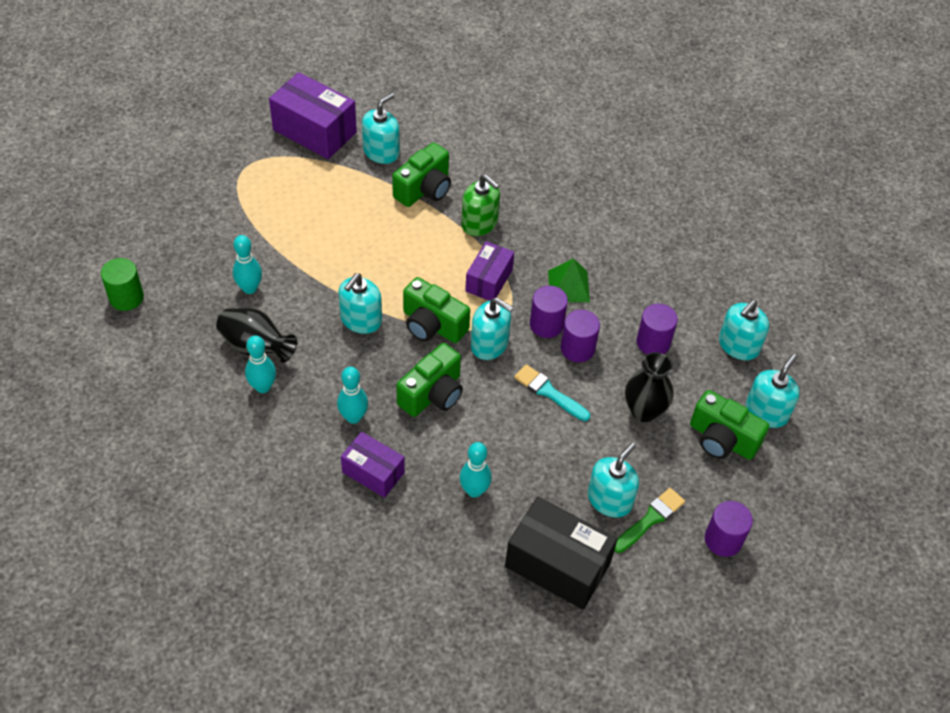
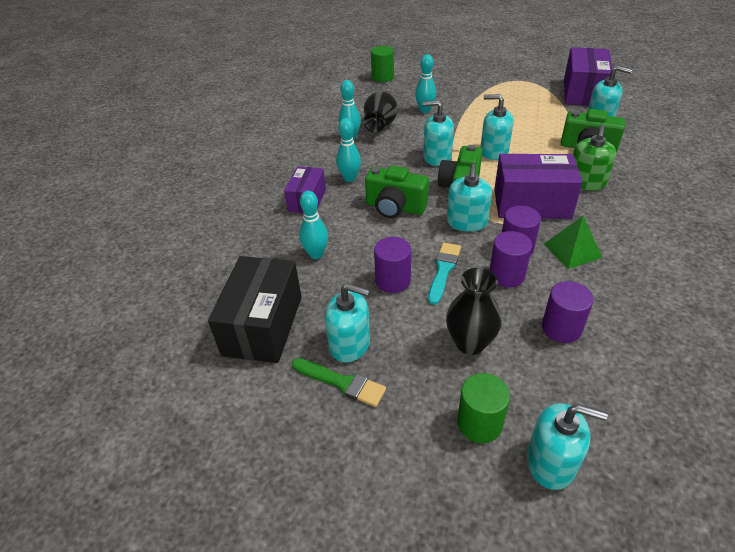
camera: 75 degrees right, 10 degrees down
purple box [465,241,514,301] -> purple box [494,154,583,219], size x1.64
green camera [690,390,769,460] -> green cylinder [457,373,510,443]
purple cylinder [705,501,753,557] -> purple cylinder moved to [374,237,411,293]
turquoise soap dispenser [719,300,769,360] -> turquoise soap dispenser moved to [480,94,514,160]

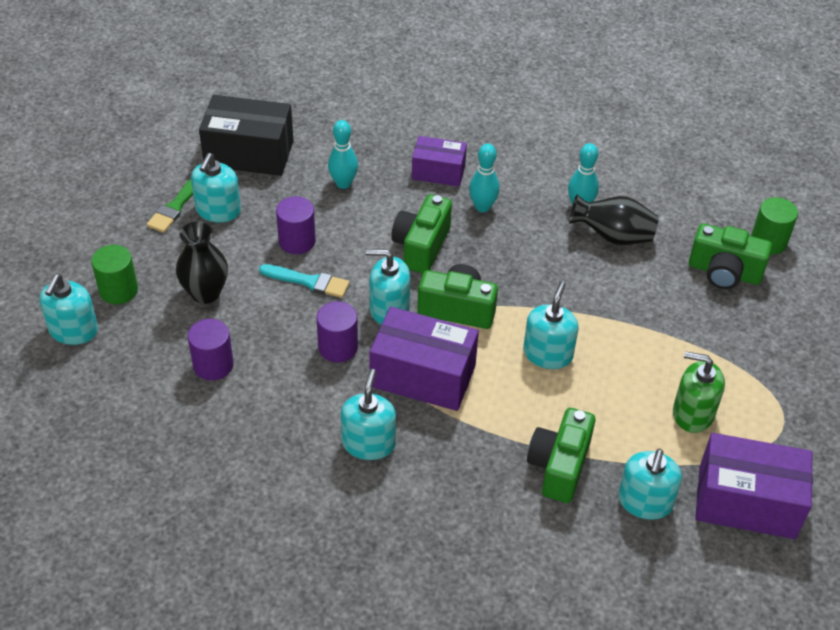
camera: 85 degrees right, 5 degrees up
turquoise bowling pin [415,54,436,113] -> none
turquoise soap dispenser [422,100,454,166] -> turquoise soap dispenser moved to [341,369,396,460]
purple cylinder [489,231,532,288] -> none
purple box [494,154,583,219] -> purple box turned 75 degrees counterclockwise [369,307,479,411]
green pyramid [544,216,603,269] -> none
green soap dispenser [573,125,616,191] -> green soap dispenser moved to [673,351,725,433]
none -> green camera [689,223,772,289]

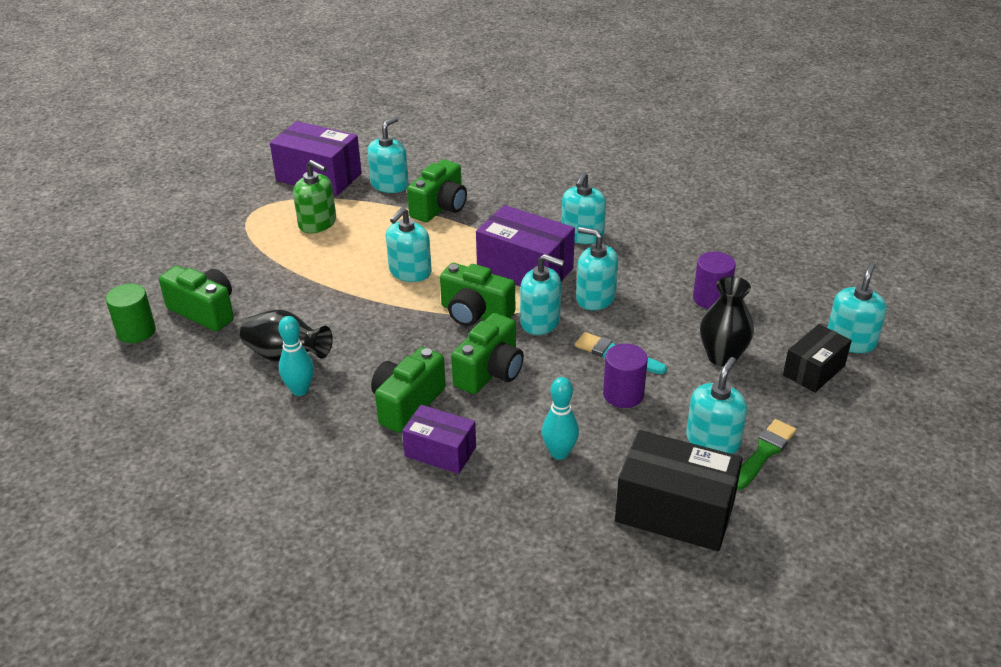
camera: 165 degrees left, 10 degrees down
green cylinder [91,245,138,304] -> black box [783,324,852,393]
purple cylinder [317,301,358,363] -> turquoise soap dispenser [576,227,618,311]
turquoise bowling pin [469,144,500,212] -> green camera [371,347,446,433]

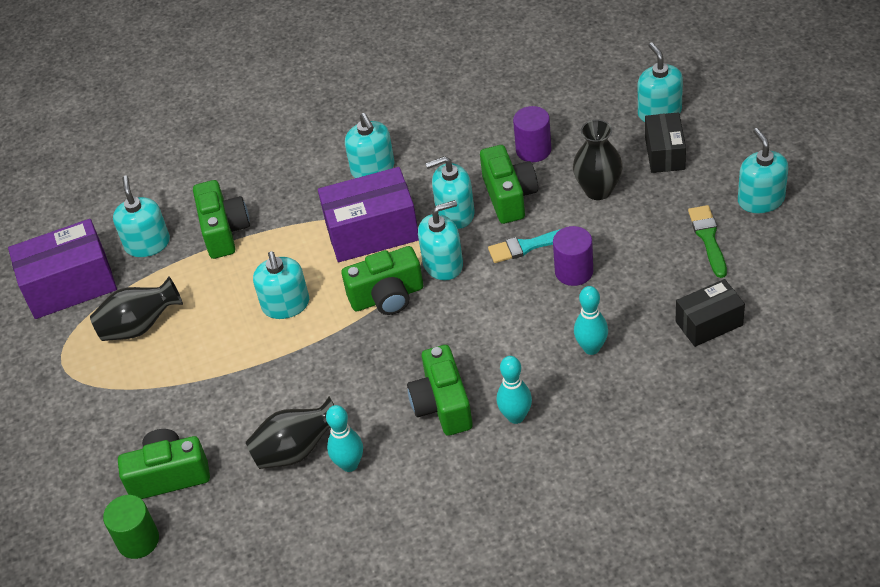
camera: 40 degrees left, 10 degrees up
green soap dispenser [293,160,336,233] -> black vase [90,277,183,341]
purple box [402,405,476,474] -> turquoise bowling pin [497,356,532,424]
green camera [451,313,524,394] -> green camera moved to [480,145,538,224]
black box [615,430,743,551] -> black box [675,279,745,347], size x0.61
turquoise soap dispenser [686,357,747,454] -> turquoise soap dispenser moved to [738,128,788,213]

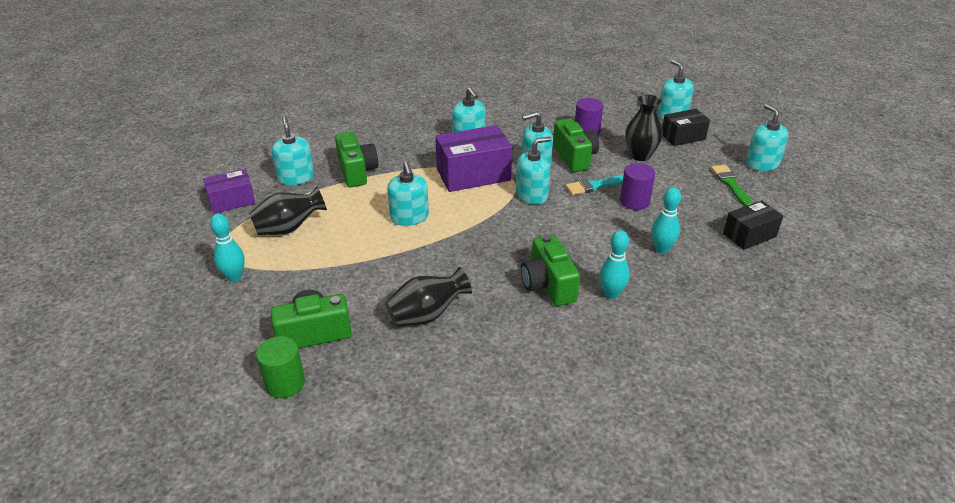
camera: 10 degrees left, 10 degrees down
purple box [8,219,117,319] -> purple box [203,169,255,214], size x0.61
turquoise bowling pin [326,405,363,472] -> turquoise bowling pin moved to [210,214,245,282]
green camera [342,246,423,315] -> none
black box [645,112,686,173] -> black box turned 75 degrees clockwise [662,109,710,146]

